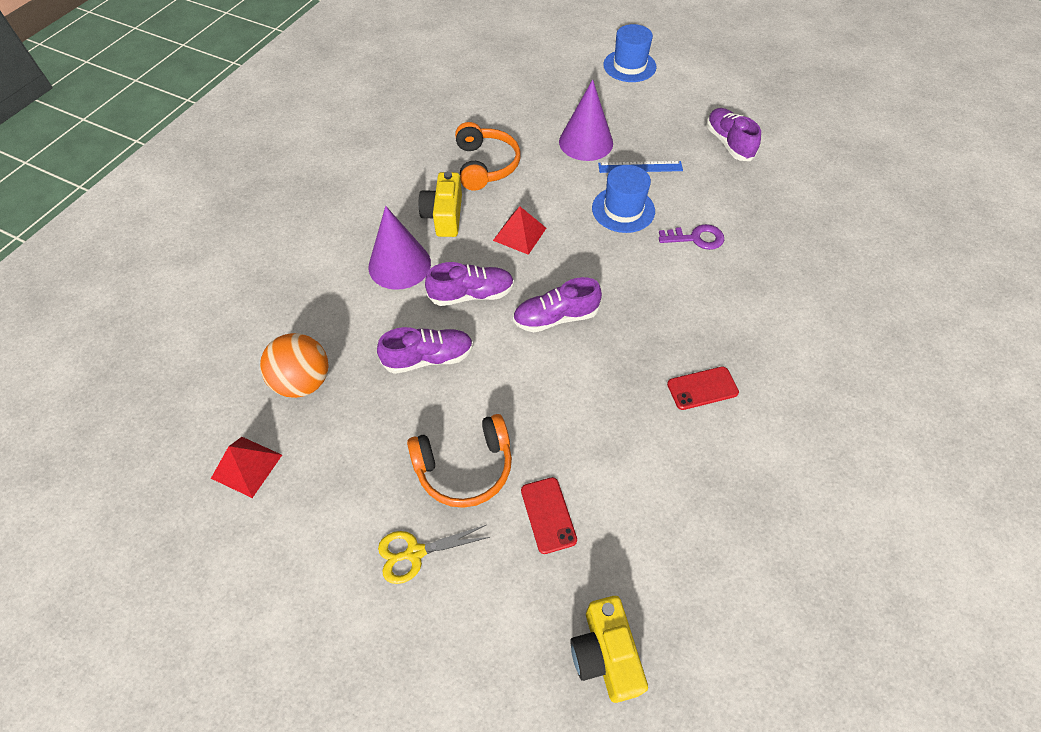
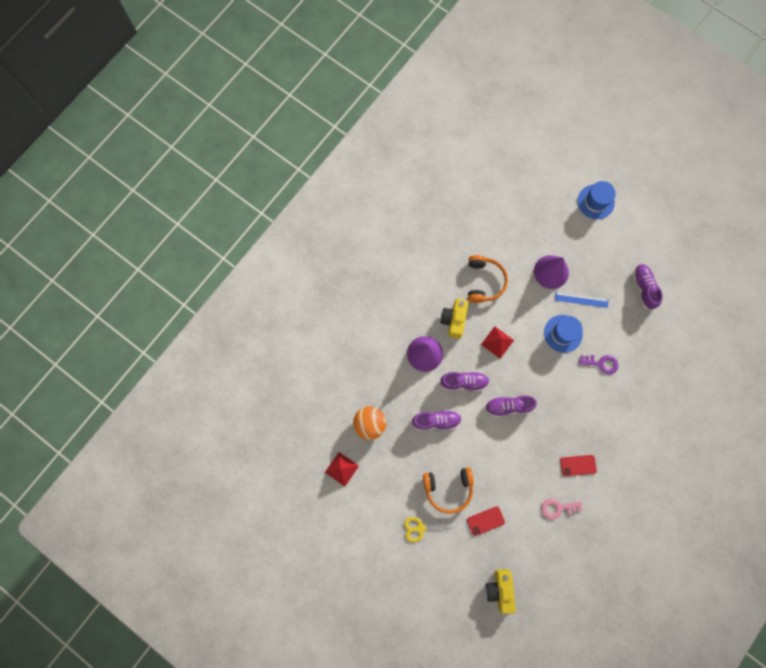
camera: 10 degrees right, 20 degrees up
red phone [521,477,577,554] -> red phone turned 75 degrees clockwise [467,506,505,536]
none -> pink key [541,498,582,520]

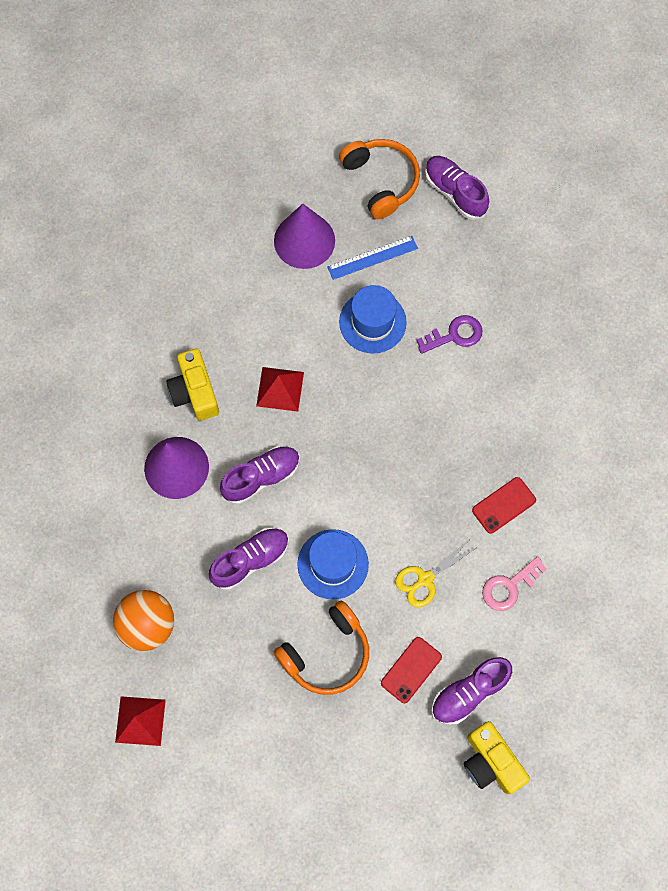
camera: 30 degrees left, 5 degrees down
yellow scissors [404,517,455,542] -> yellow scissors moved to [395,539,477,608]
orange headphones [468,255,508,303] -> orange headphones moved to [339,139,420,219]
purple shoe [485,395,537,417] -> purple shoe moved to [431,657,512,725]
blue hat [578,181,616,219] -> blue hat moved to [297,529,369,600]

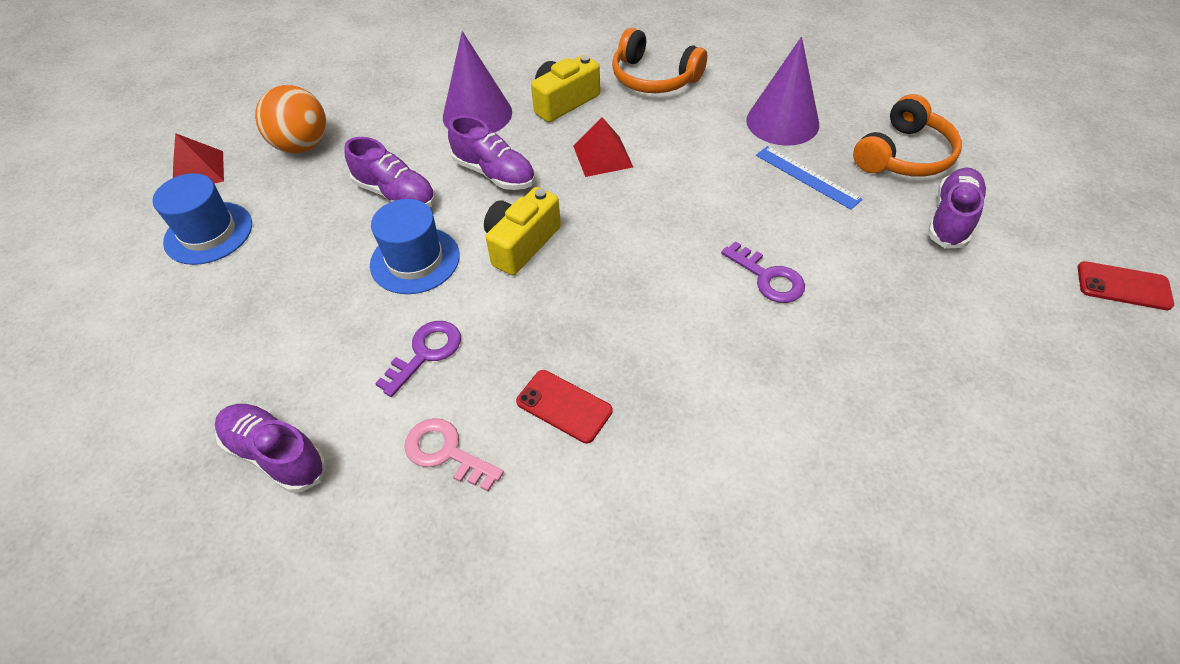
camera: 70 degrees right, 20 degrees down
orange headphones [274,600,369,695] -> orange headphones moved to [612,28,707,93]
blue hat [339,285,407,353] -> blue hat moved to [152,173,252,265]
red phone [381,637,442,703] -> red phone moved to [1078,261,1174,310]
yellow scissors [395,539,477,608] -> purple key [375,321,461,397]
yellow camera [464,721,530,794] -> yellow camera moved to [484,187,561,275]

